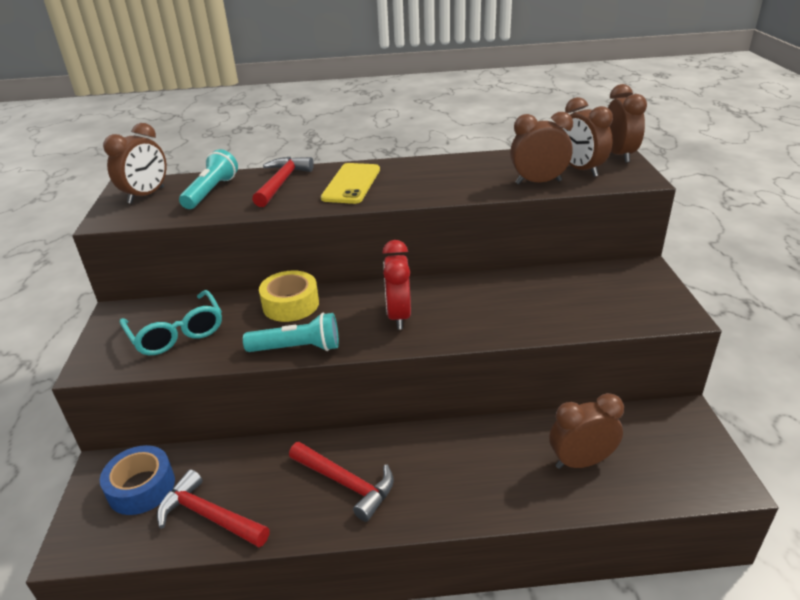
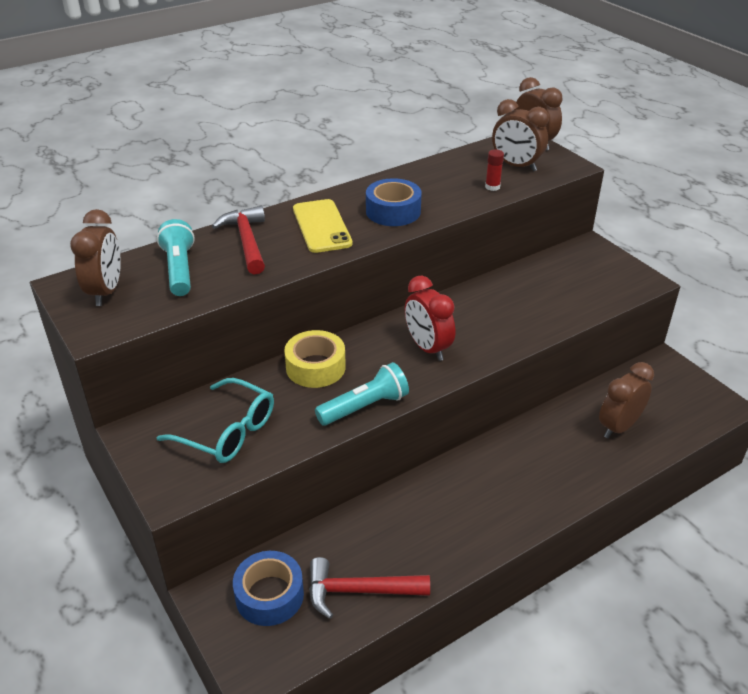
camera: 30 degrees left, 5 degrees up
red hammer [289,442,394,522] -> none
brown clock [510,112,573,184] -> red glue stick [485,149,504,191]
none -> blue tape [366,178,422,226]

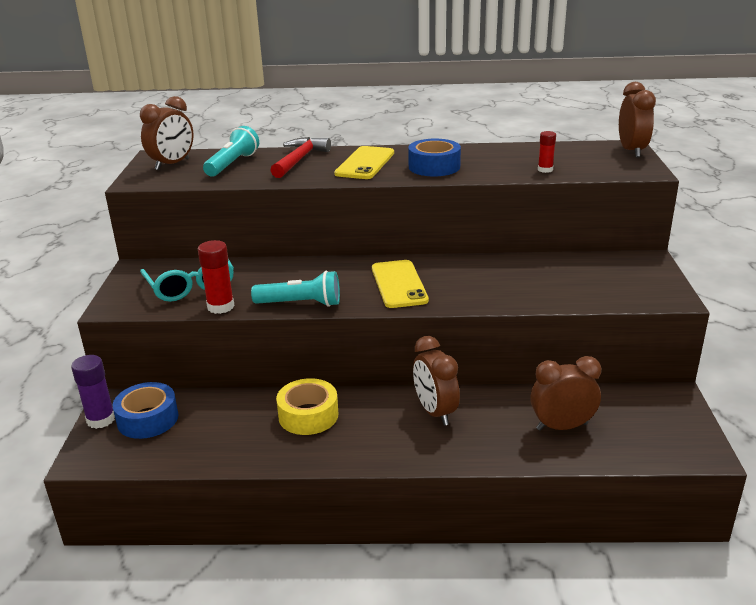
camera: 35 degrees right, 10 degrees down
yellow tape [284,330,346,388] -> yellow tape moved to [276,378,338,435]
red hammer [309,557,430,619] -> none
red clock [405,275,455,361] -> yellow phone [372,260,429,308]
brown clock [492,99,549,171] -> brown clock moved to [413,336,460,426]
none -> purple glue stick [71,355,115,429]
none -> red glue stick [198,240,235,314]

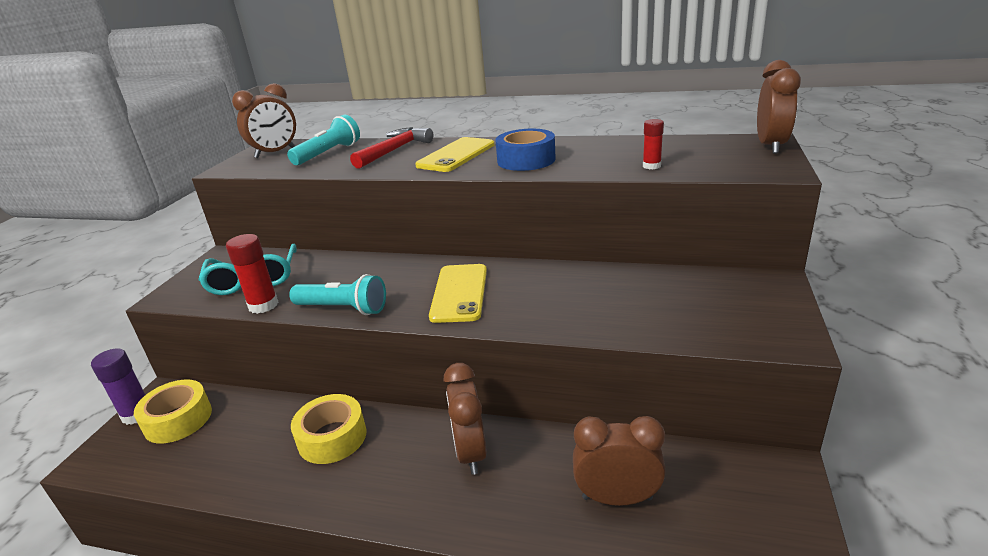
camera: 15 degrees right, 0 degrees up
blue tape [113,382,179,439] -> yellow tape [134,380,212,444]

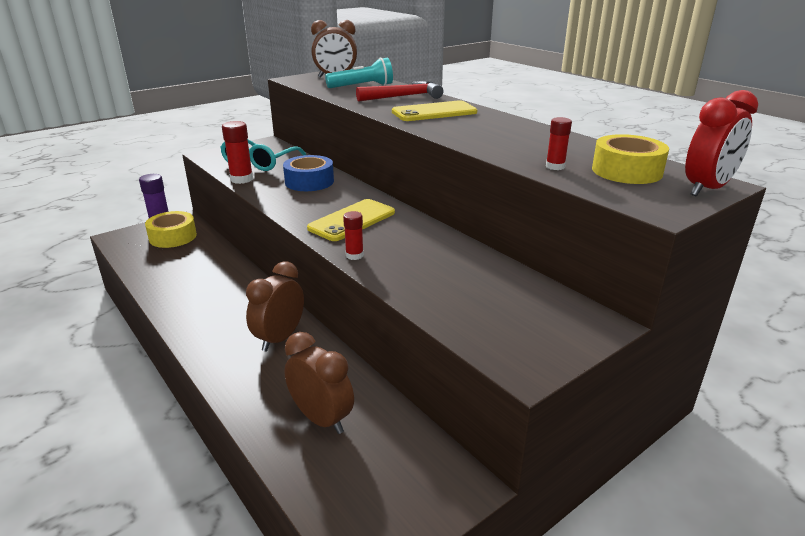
camera: 35 degrees right, 0 degrees up
turquoise flashlight [289,274,386,315] -> none
yellow tape [291,394,366,464] -> yellow tape moved to [592,134,669,184]
blue tape [495,129,556,171] -> blue tape moved to [283,155,334,191]
brown clock [757,60,801,154] -> red clock [685,90,758,196]
none -> red glue stick [343,211,364,260]

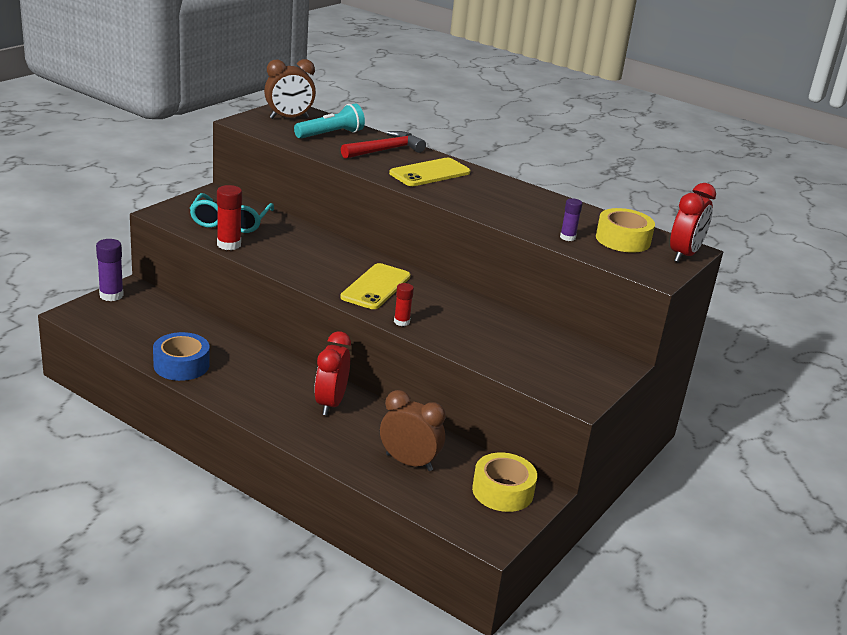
camera: 20 degrees left, 0 degrees up
yellow tape [145,211,197,248] -> yellow tape moved to [472,453,537,512]
brown clock [246,261,304,351] -> red clock [314,331,351,416]
blue tape [283,155,334,191] -> blue tape moved to [153,332,210,381]
red glue stick [546,117,572,170] -> purple glue stick [560,198,582,241]

